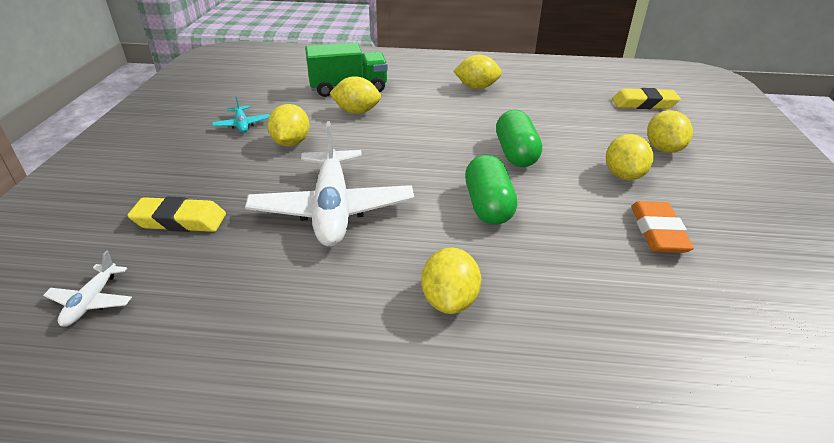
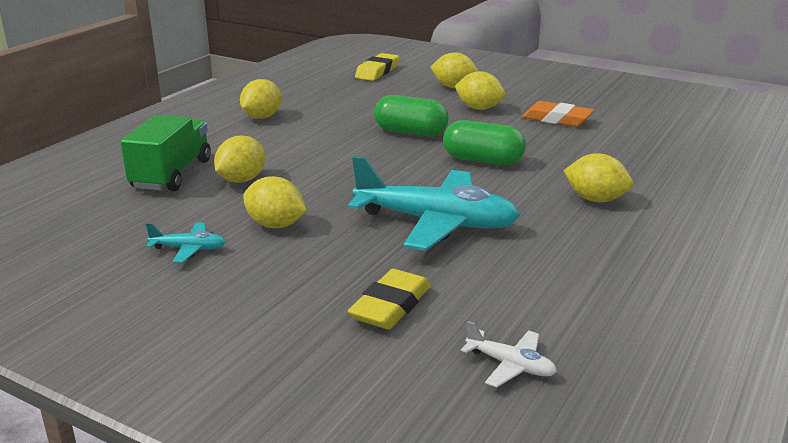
camera: 65 degrees left, 10 degrees down
white plane [245,121,414,247] -> turquoise plane [348,156,520,251]

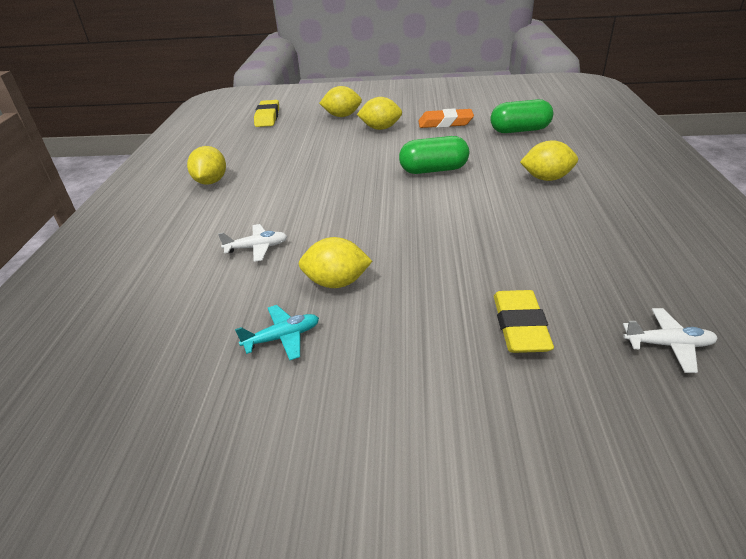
camera: 25 degrees left, 10 degrees up
green truck [120,115,211,191] -> none
yellow lemon [214,136,265,183] -> white plane [218,224,288,262]
turquoise plane [348,156,520,251] -> none
green capsule [374,95,449,137] -> green capsule moved to [490,99,553,133]

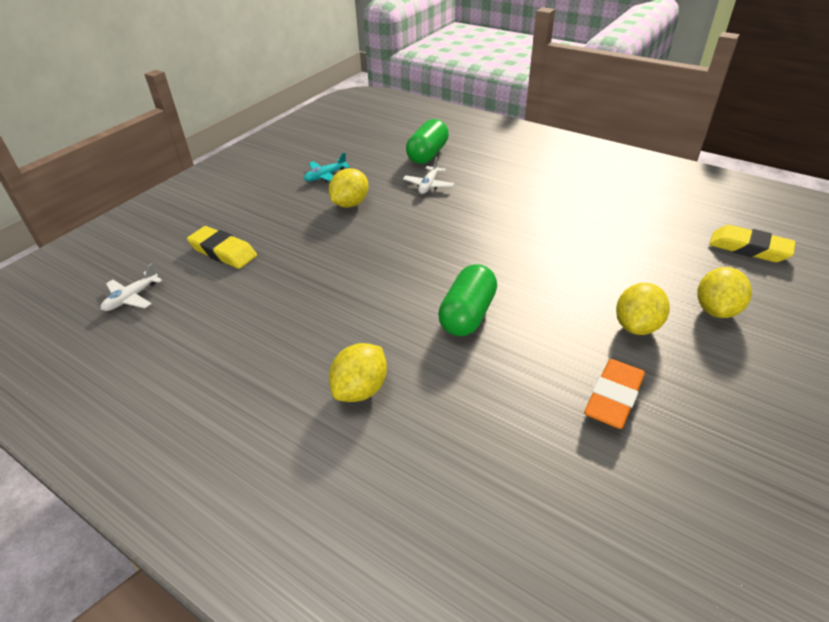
camera: 120 degrees right, 5 degrees up
yellow lemon [187,146,226,185] -> none
turquoise plane [235,305,319,360] -> turquoise plane turned 45 degrees clockwise [304,152,350,182]
green capsule [490,99,553,133] -> green capsule moved to [406,119,449,164]

